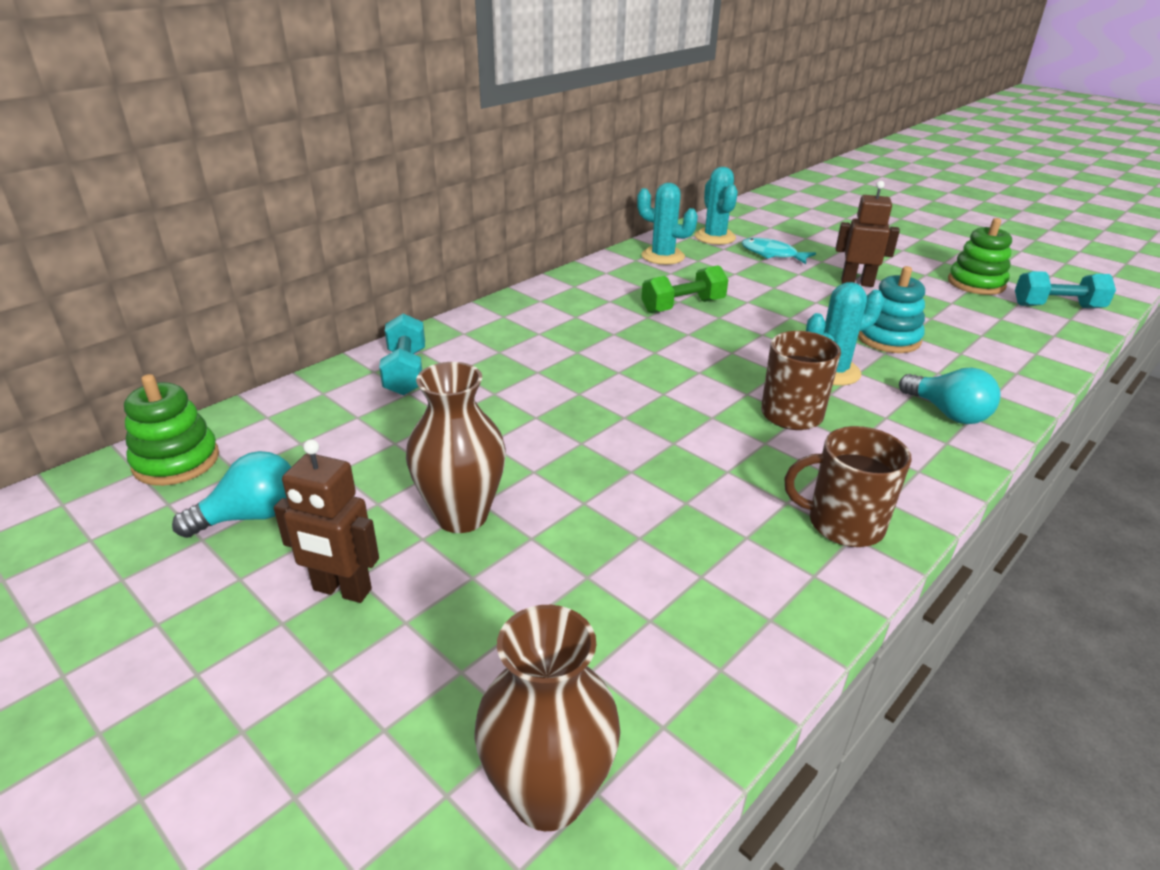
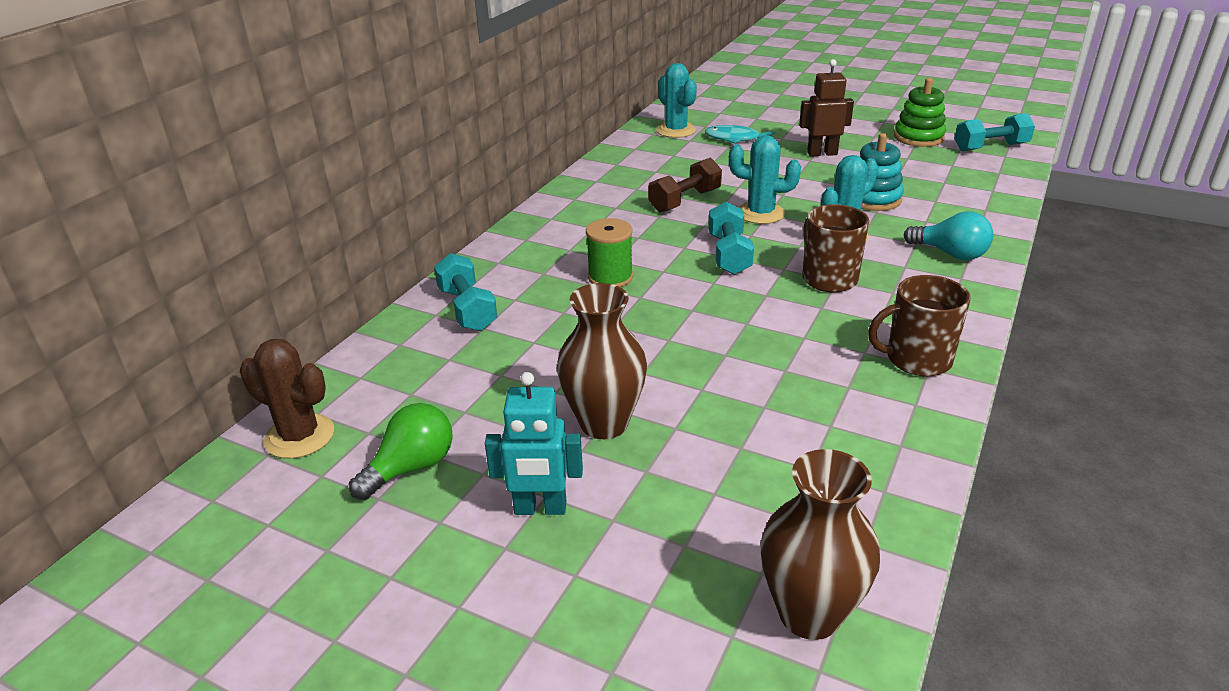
camera: 15 degrees left, 0 degrees up
green stacking toy [124,374,219,486] -> brown cactus [240,339,334,459]
turquoise light bulb [172,451,291,538] -> green light bulb [349,403,453,500]
brown robot [274,439,379,603] -> turquoise robot [485,372,583,515]
turquoise cactus [637,183,698,265] -> turquoise cactus moved to [729,135,801,224]
green dumbbell [641,265,728,313] -> brown dumbbell [648,158,722,213]
none -> green spool [586,218,633,287]
none -> turquoise dumbbell [708,201,754,275]

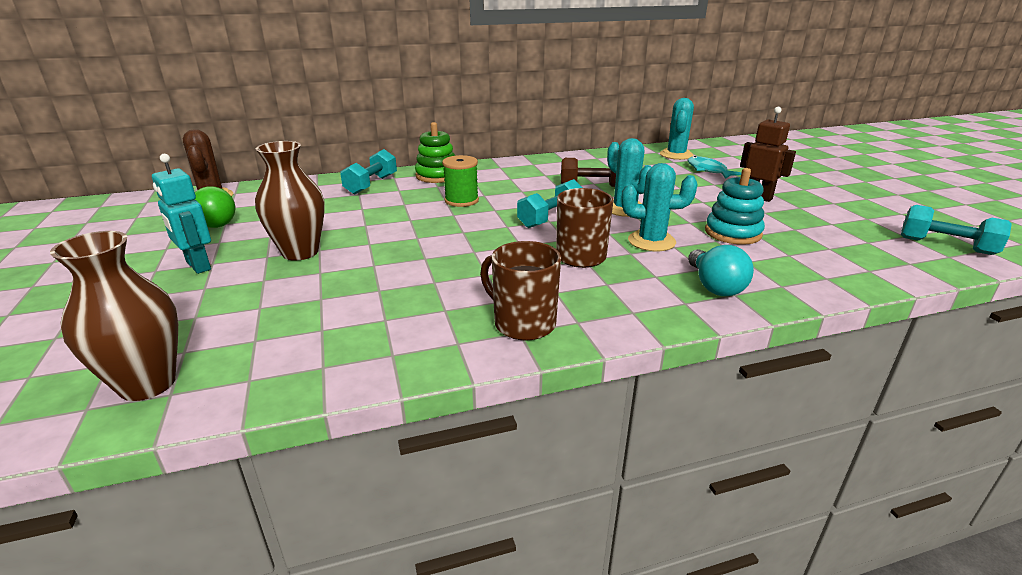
camera: 45 degrees right, 5 degrees down
green stacking toy [894,78,946,147] -> green stacking toy moved to [415,122,455,183]

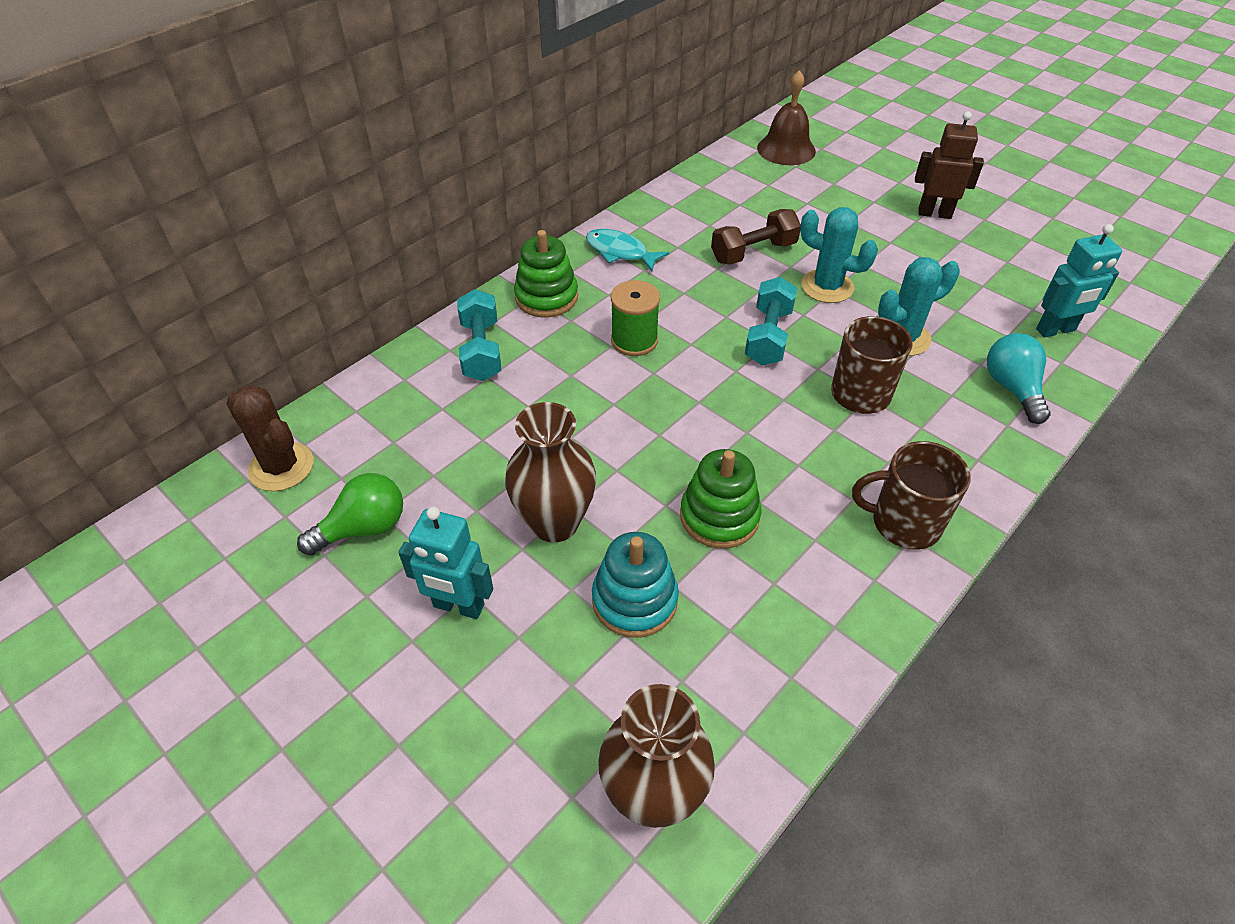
camera: 30 degrees left, 20 degrees up
turquoise cactus [660,98,694,160] -> brown bell [757,70,816,165]
turquoise fish [687,156,742,179] -> turquoise fish moved to [586,229,669,271]
turquoise light bulb [688,245,754,296] -> turquoise light bulb turned 150 degrees counterclockwise [987,333,1051,424]
turquoise stacking toy [705,168,765,245] -> turquoise stacking toy moved to [592,532,679,638]
turquoise dumbbell [901,205,1012,255] -> none
none -> green stacking toy [680,449,762,549]
none -> turquoise robot [1036,224,1122,338]

